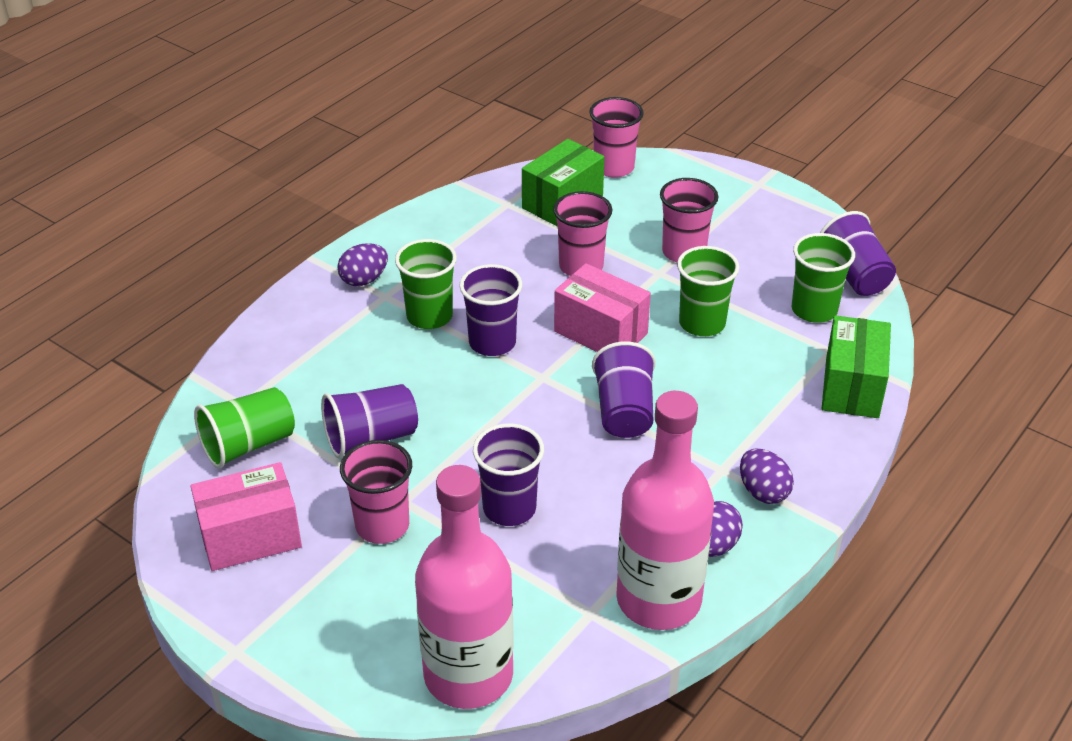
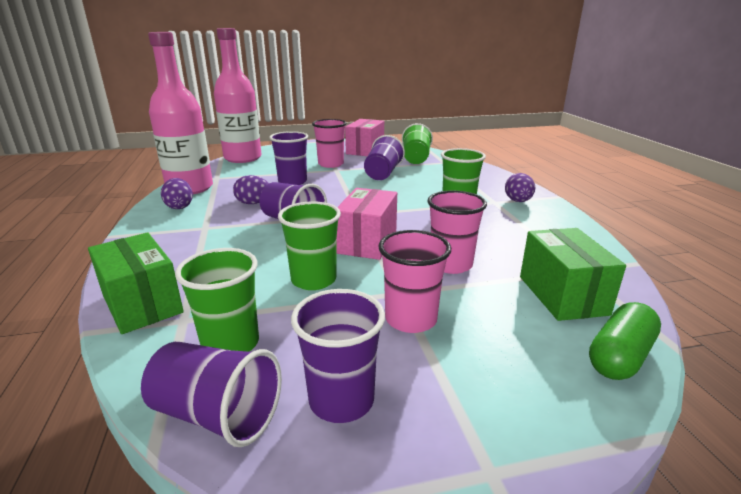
camera: 130 degrees right, 15 degrees down
purple cup [459,264,522,356] -> purple cup moved to [291,289,385,423]
pink box [554,263,651,352] -> pink box turned 60 degrees counterclockwise [336,188,397,260]
pink cup [589,97,644,178] -> green capsule [589,302,661,380]
purple egg [740,449,794,504] -> purple egg moved to [233,175,269,204]

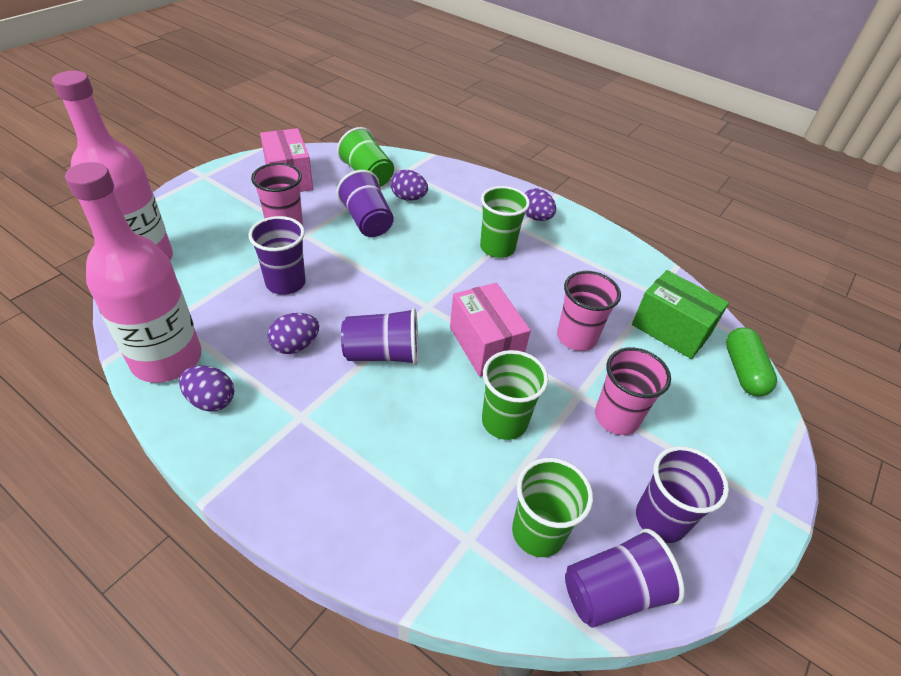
camera: 45 degrees left, 20 degrees up
green box [88,232,184,334] -> none
none -> purple egg [390,170,428,201]

